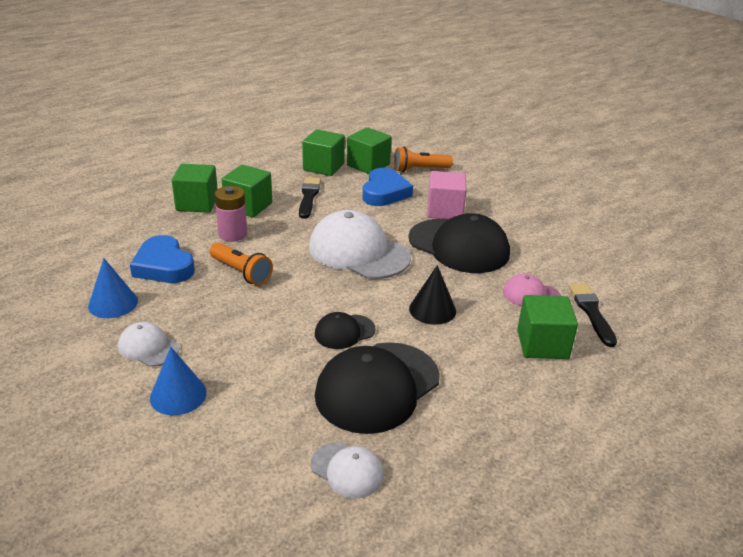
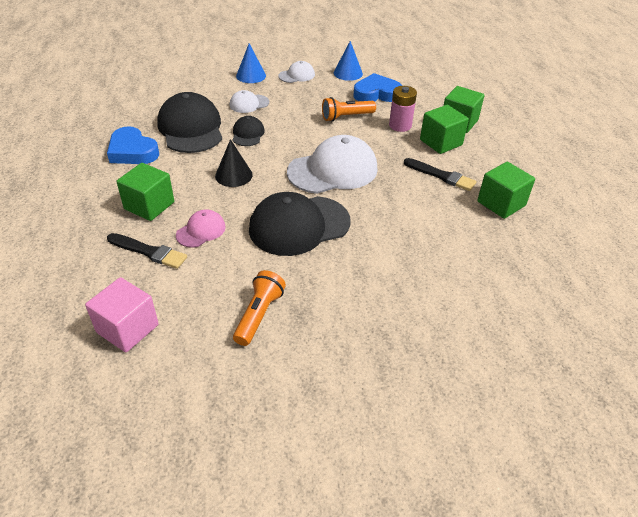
camera: 120 degrees right, 10 degrees up
white cap [311,442,384,498] -> white cap moved to [229,90,269,113]
green cube [347,127,392,174] -> none
blue heart [362,168,413,206] -> blue heart moved to [107,126,159,164]
orange flashlight [394,147,453,172] -> orange flashlight moved to [233,270,286,346]
pink cube [427,171,467,219] -> pink cube moved to [85,277,159,352]

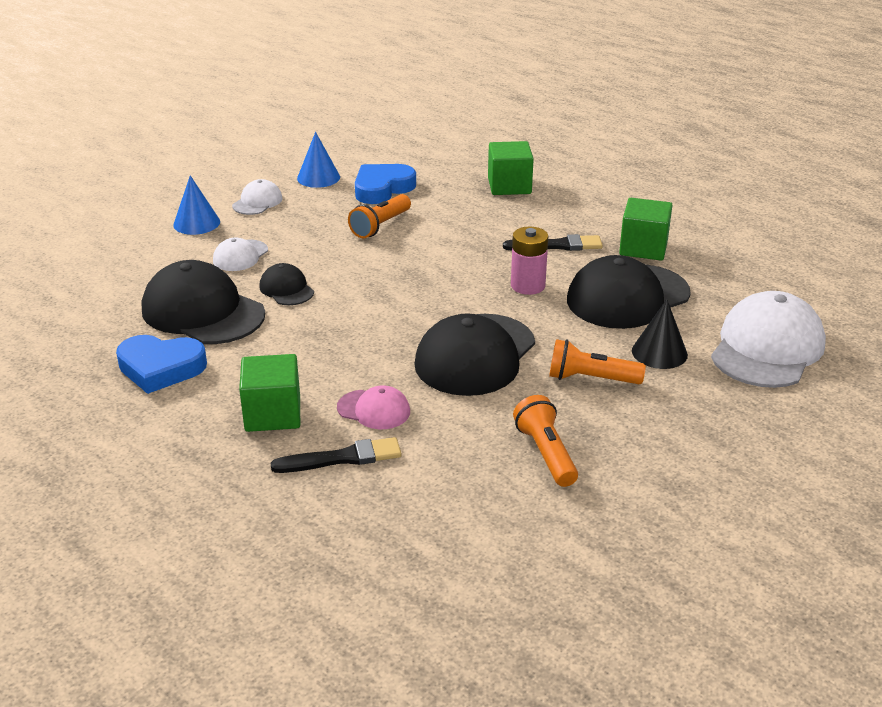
camera: 35 degrees left, 10 degrees down
pink cube [85,277,159,352] -> none
pink cap [176,209,226,248] -> pink cap turned 105 degrees clockwise [337,386,410,429]
black cone [215,139,253,187] -> black cone moved to [632,299,688,369]
white cap [287,135,378,194] -> white cap moved to [711,291,826,388]
pink battery [389,86,417,132] -> pink battery moved to [511,227,548,295]
green cube [420,105,469,154] -> none
none -> orange flashlight [549,339,646,384]
none -> black cap [567,255,690,329]

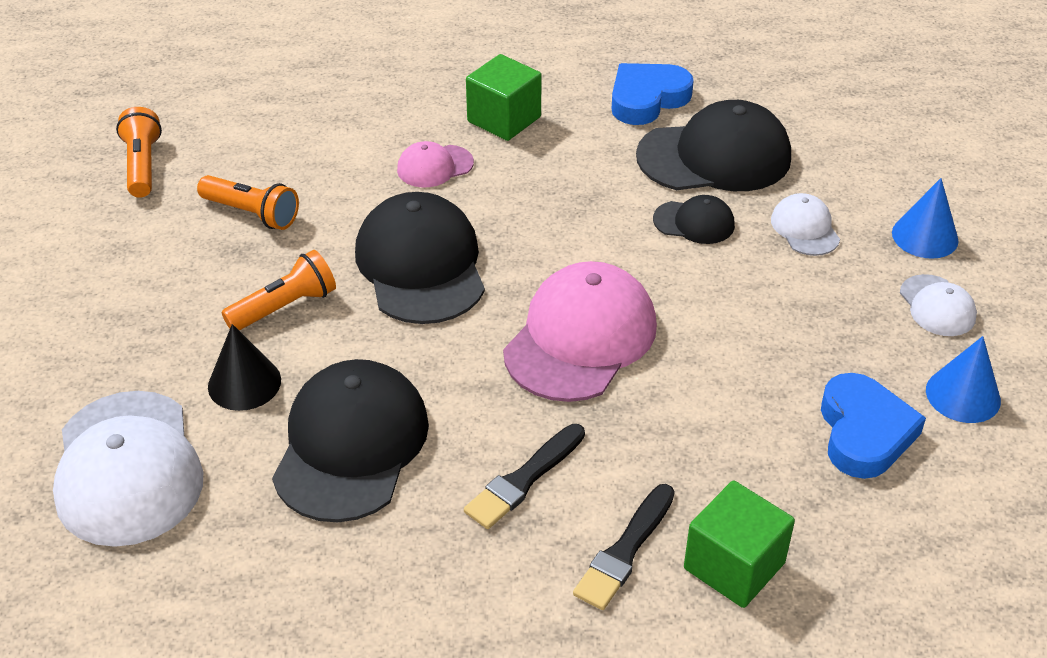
camera: 135 degrees right, 10 degrees up
black brush [270,437,402,473] -> black brush moved to [573,484,675,610]
orange flashlight [348,194,411,238] -> orange flashlight moved to [116,107,162,198]
pink battery [511,227,548,295] -> none
green cube [619,198,672,260] -> none
none -> pink cap [503,261,657,402]

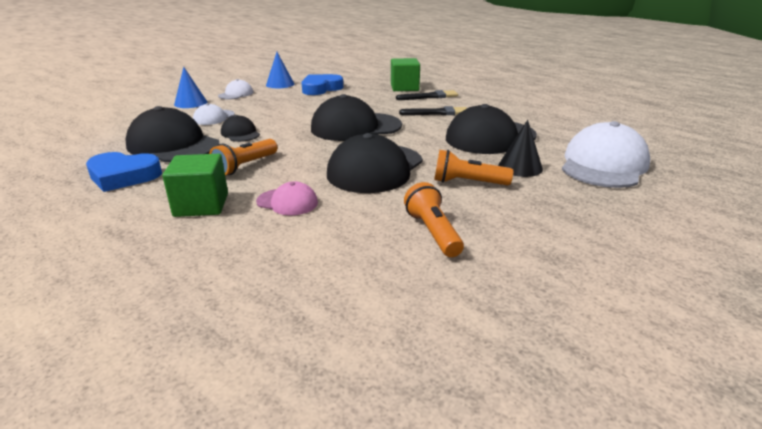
camera: 135 degrees left, 15 degrees down
orange flashlight [116,107,162,198] -> orange flashlight moved to [209,139,277,176]
pink cap [503,261,657,402] -> black cap [311,94,402,141]

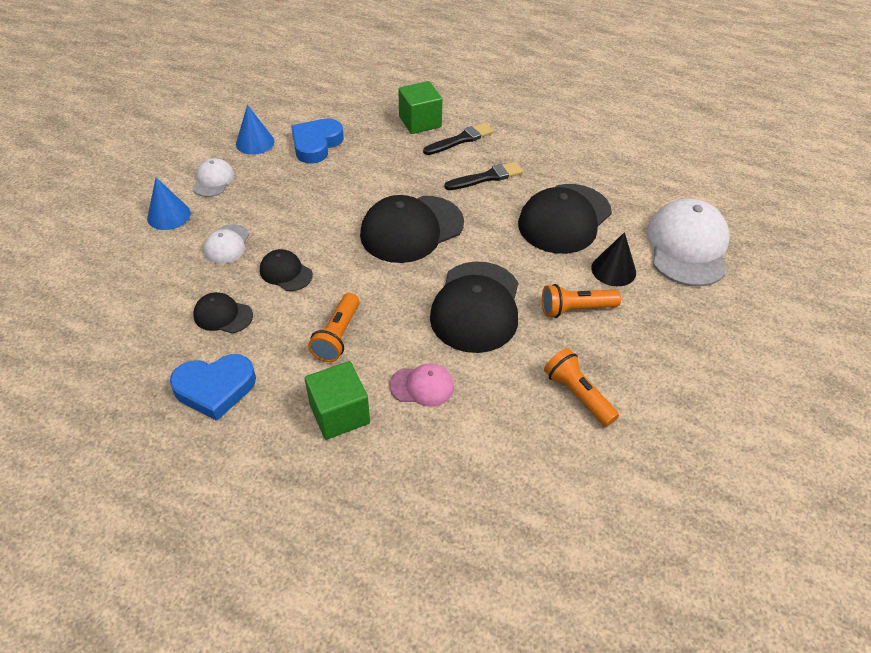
camera: 20 degrees left, 20 degrees up
black cap [125,106,219,162] -> black cap [193,292,253,333], size x0.50

